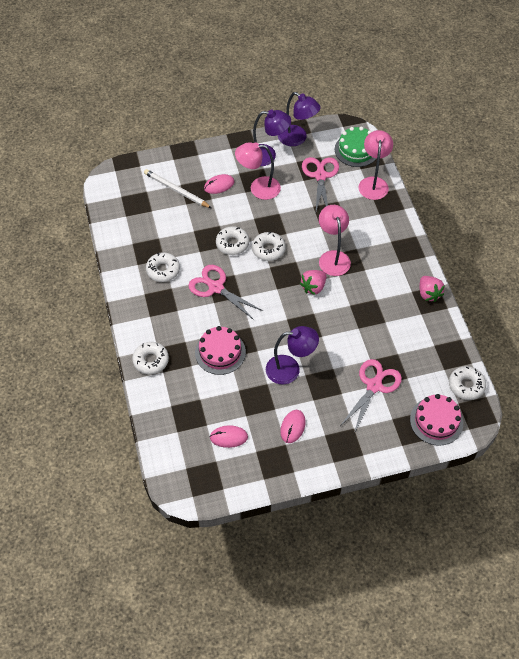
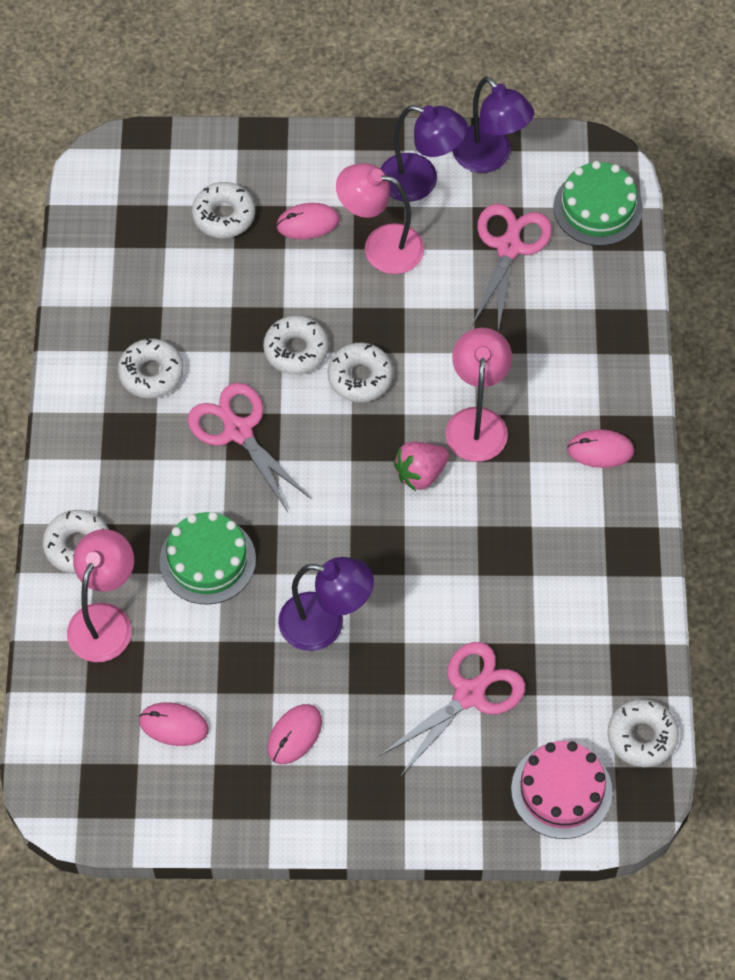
camera: 15 degrees right, 5 degrees up
white pencil [144,169,211,208] -> white donut [192,182,255,238]
pink cake [195,326,246,375] -> green cake [159,512,256,605]
pink lamp [358,130,393,200] -> pink lamp moved to [67,529,134,662]
pink strawberry [420,276,445,302] -> none
none -> pink mouse [567,429,634,468]

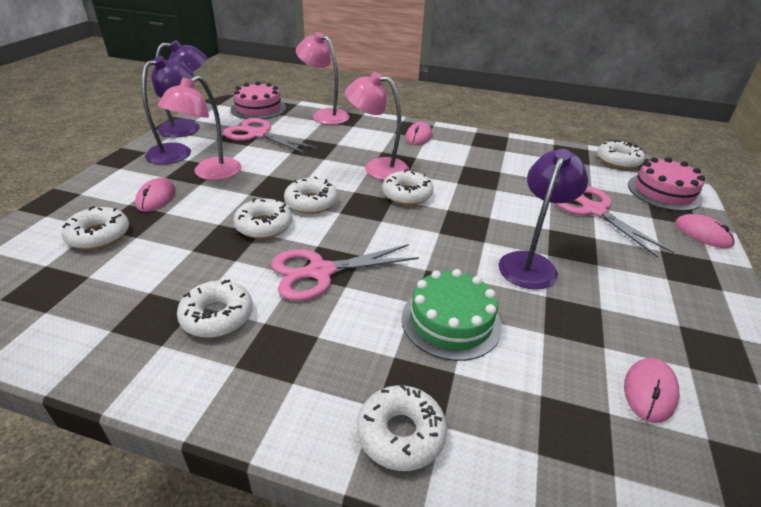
camera: 75 degrees left, 25 degrees down
pink lamp [67,529,134,662] -> pink lamp moved to [296,32,350,125]
pink mouse [267,704,322,764] -> pink mouse moved to [675,214,735,248]
pink strawberry [394,442,449,491] -> white donut [382,169,434,205]
green cake [553,161,643,246] -> pink cake [231,81,286,119]

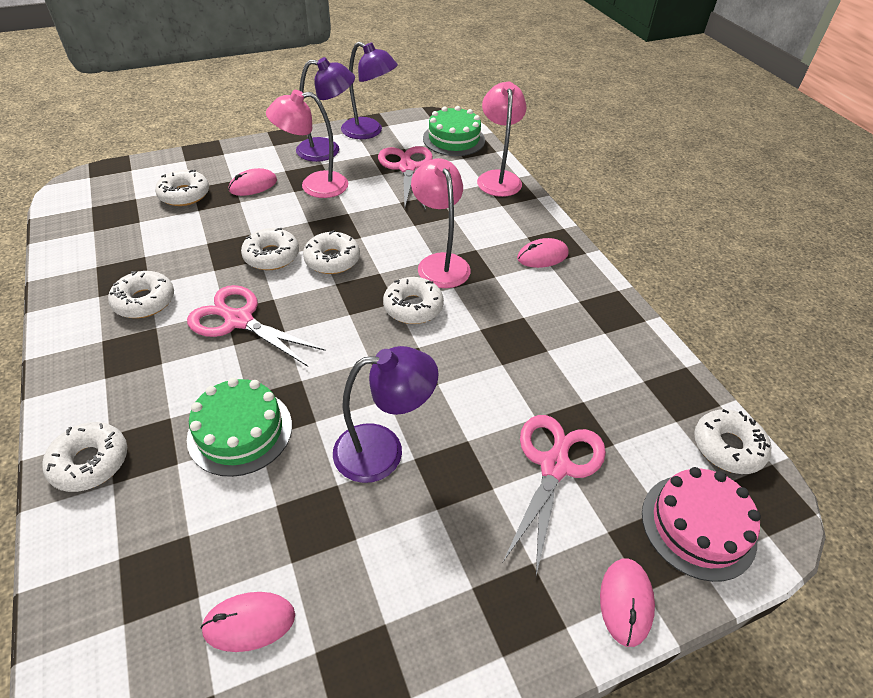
camera: 50 degrees right, 10 degrees up
pink cake [231,81,286,119] -> green cake [423,106,485,156]

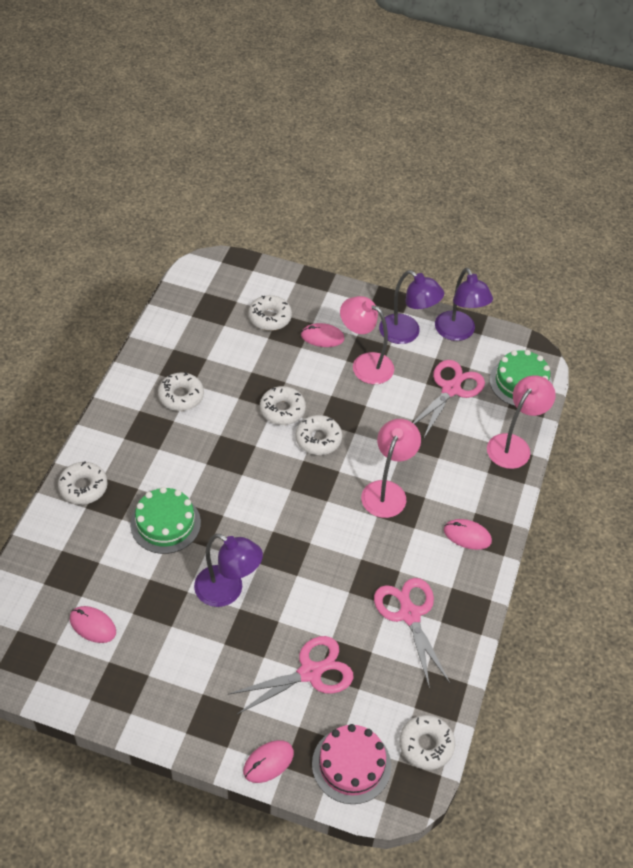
camera: 40 degrees right, 5 degrees up
pink scissors [187,285,326,366] -> pink scissors moved to [374,578,451,689]
white donut [383,277,444,324] -> none

